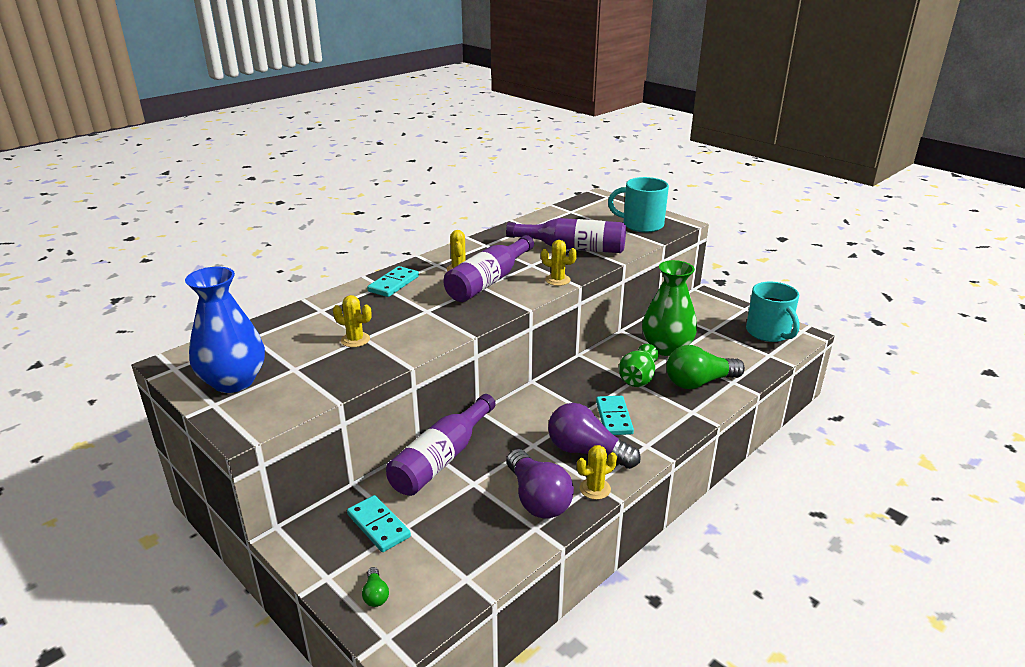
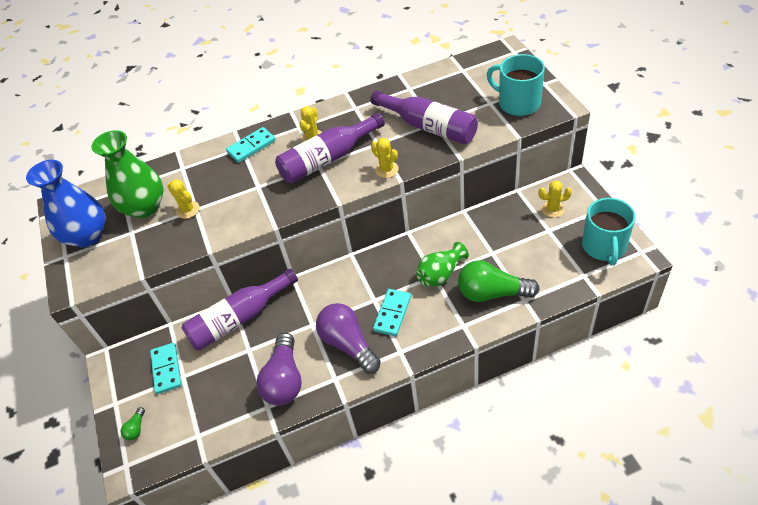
camera: 30 degrees right, 20 degrees up
yellow cactus [577,445,617,500] -> yellow cactus moved to [539,181,572,218]
green vase [642,260,697,356] -> green vase moved to [91,130,164,218]

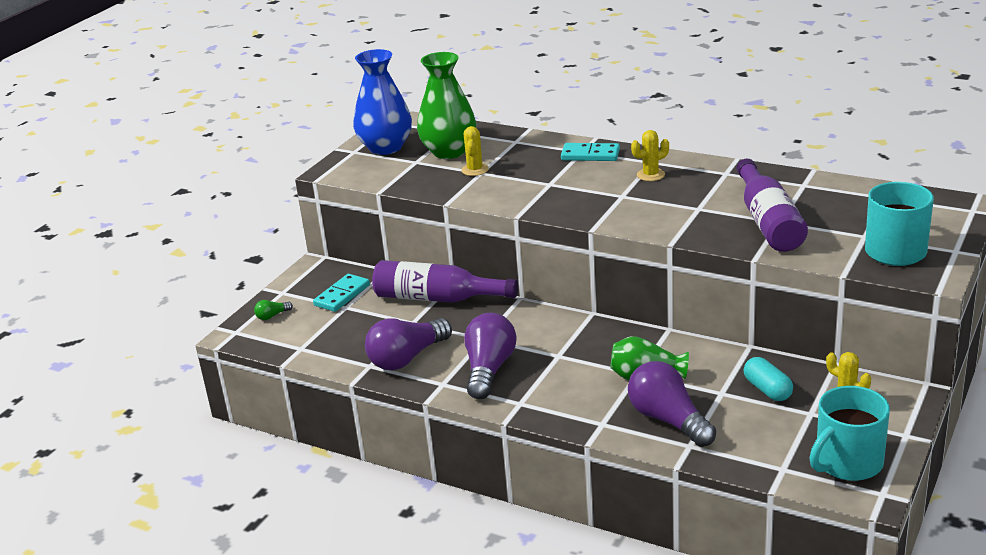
camera: 45 degrees right, 20 degrees down
purple bottle [275,113,385,184] -> none
yellow cactus [371,138,399,178] -> none
turquoise domino [373,289,411,336] -> none
green light bulb [458,260,540,302] -> purple light bulb [628,361,716,447]
none -> turquoise capsule [744,357,793,401]

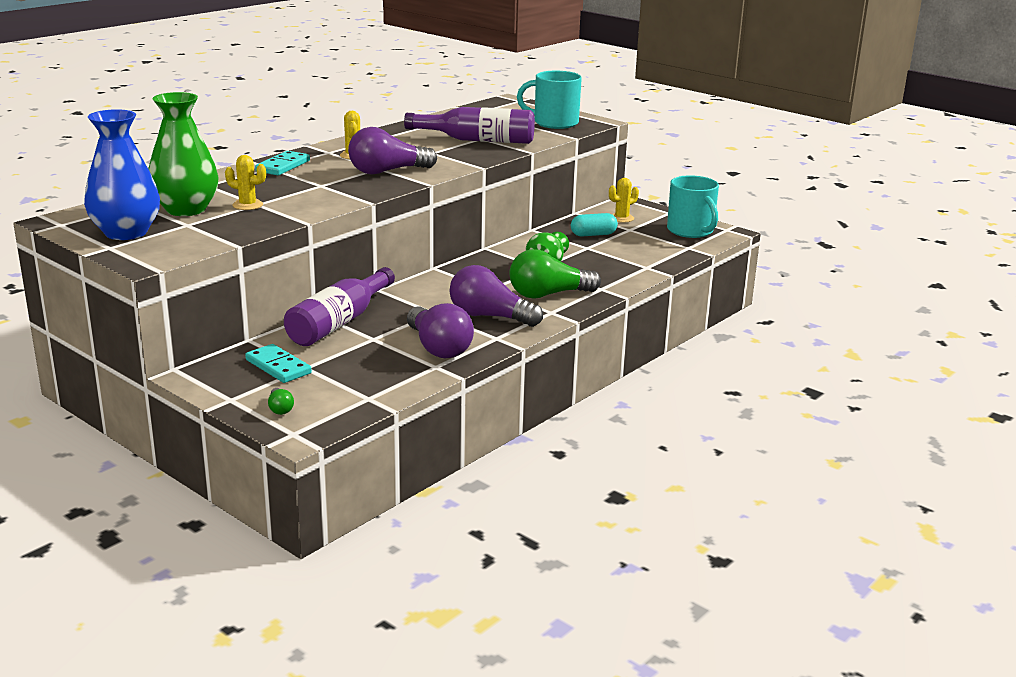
camera: 80 degrees left, 5 degrees down
purple light bulb [628,361,716,447] -> purple light bulb moved to [348,127,437,175]
none -> green light bulb [509,249,601,299]

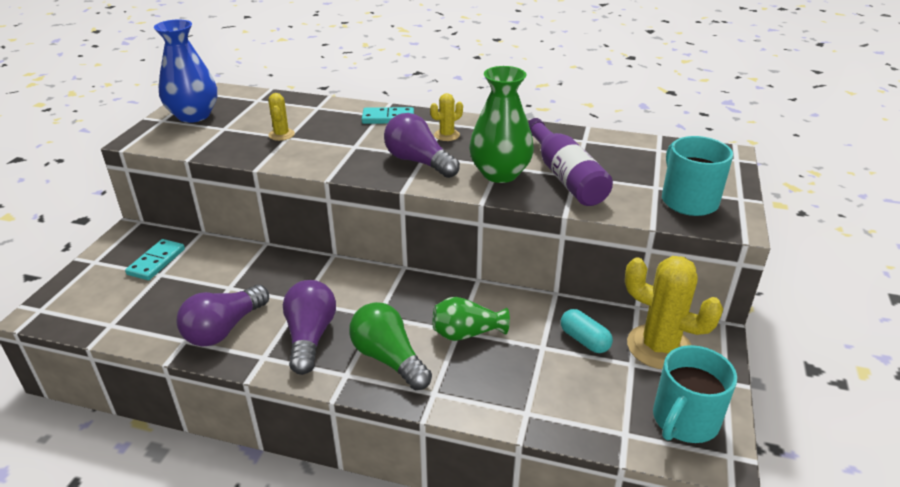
camera: 65 degrees right, 10 degrees up
green vase [149,92,219,216] -> green vase moved to [469,66,534,183]
green light bulb [268,388,294,415] -> none
purple bottle [284,267,395,346] -> none
yellow cactus [609,178,639,223] -> yellow cactus [625,256,723,369], size x2.02

